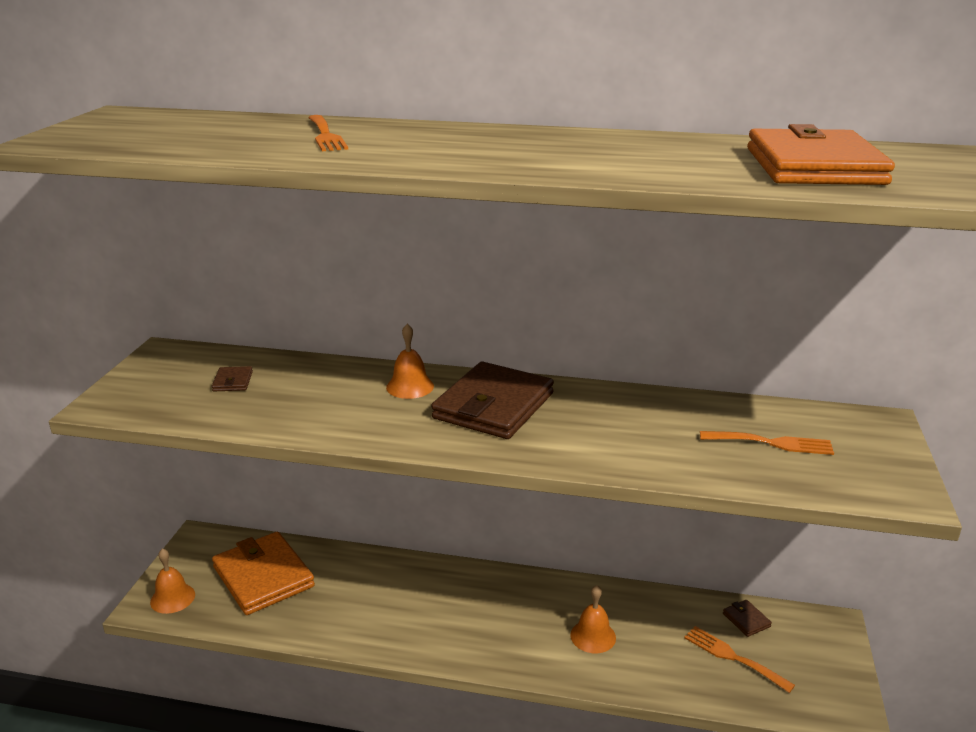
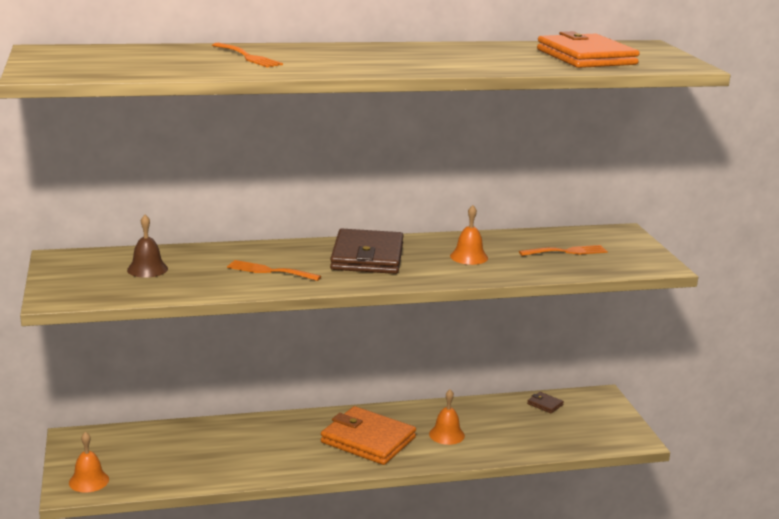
camera: 25 degrees left, 5 degrees down
brown wallet [212,366,253,391] -> brown bell [127,215,168,278]
orange wallet [212,531,315,615] -> orange wallet moved to [321,406,416,465]
orange bell [386,324,434,399] -> orange bell moved to [450,205,488,265]
orange fork [684,626,795,693] -> orange fork moved to [227,260,321,281]

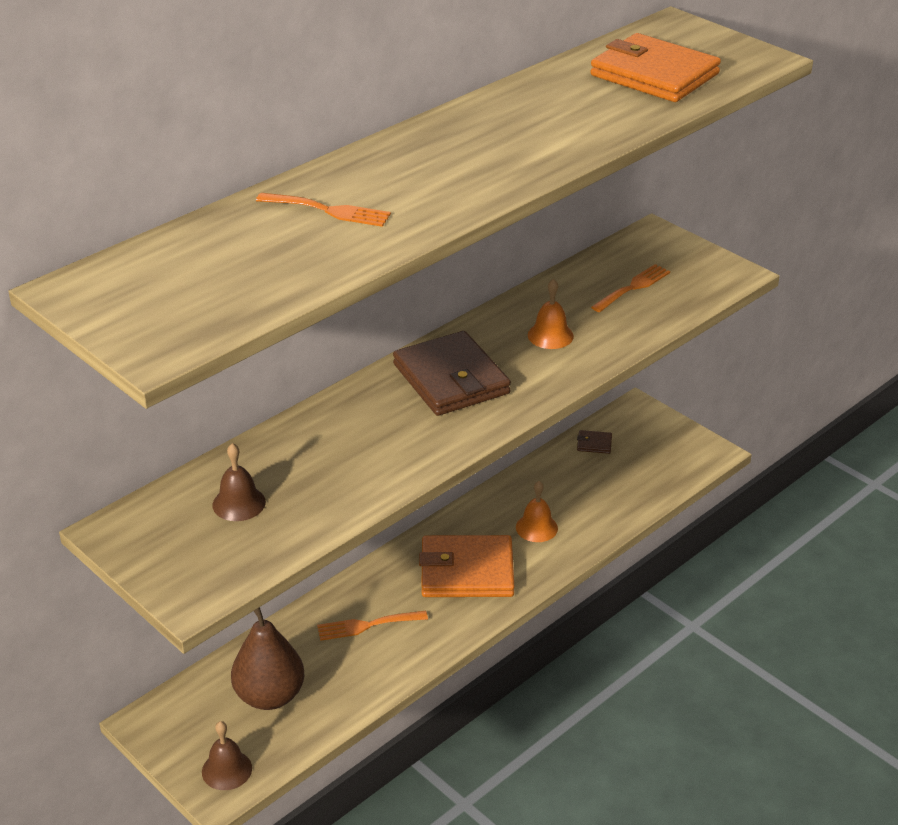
camera: 30 degrees left, 15 degrees up
orange bell [69,432,109,493] -> brown bell [202,721,252,790]
orange fork [227,260,321,281] -> orange fork moved to [317,611,428,641]
none -> brown pear [231,607,305,710]

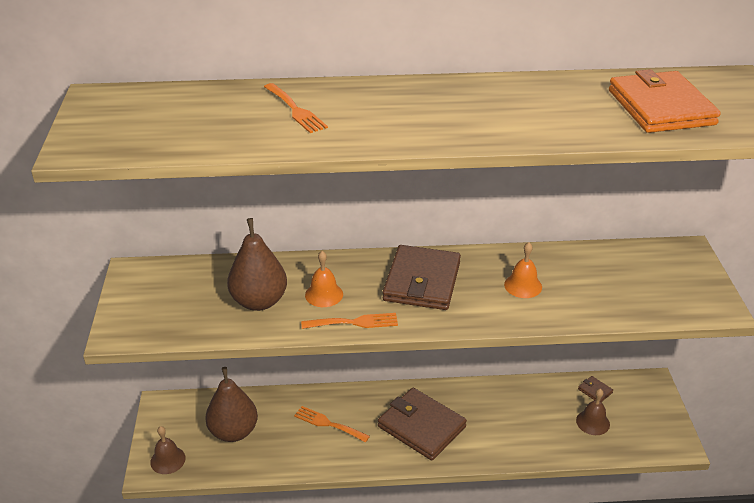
camera: 40 degrees right, 0 degrees up
brown bell [213,443,266,521] -> brown bell moved to [576,389,610,435]
orange wallet [419,535,515,597] -> brown wallet [378,388,467,461]
orange bell [516,481,558,542] -> orange bell moved to [305,251,343,307]
orange fork [591,264,670,312] -> orange fork moved to [301,313,398,329]
none -> brown pear [227,218,287,311]

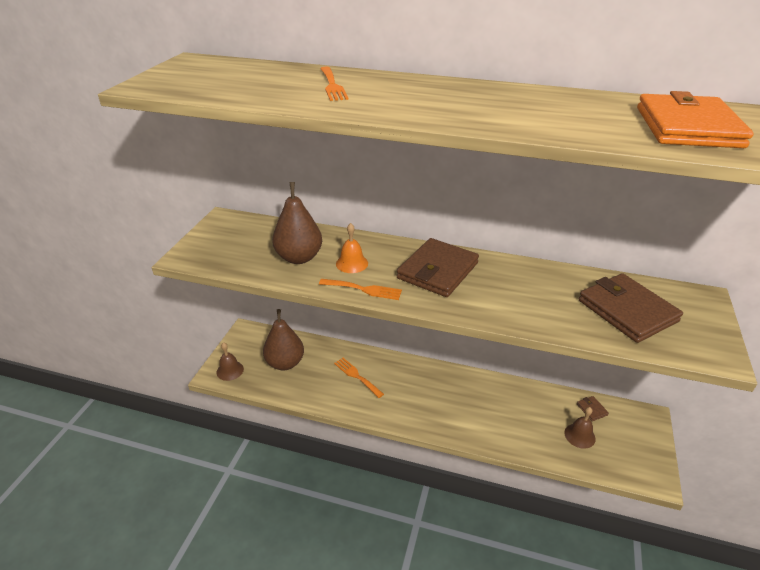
camera: 20 degrees right, 0 degrees up
brown wallet [378,388,467,461] -> brown wallet moved to [579,273,683,343]
orange bell [504,242,542,298] -> none

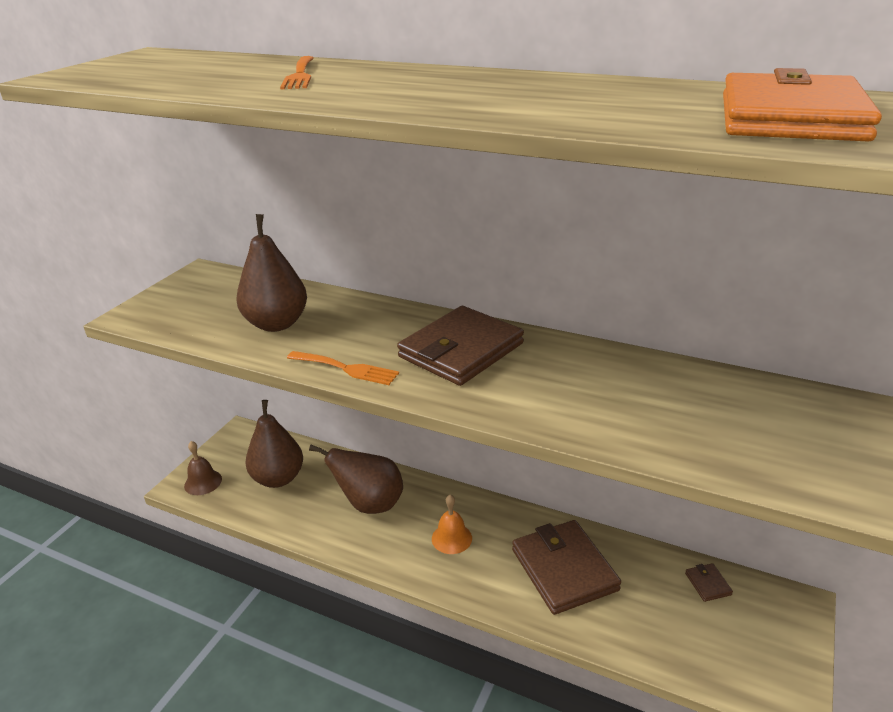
camera: 10 degrees right, 5 degrees down
orange fork [334,358,384,398] -> brown pear [309,445,403,514]
orange bell [336,223,368,273] -> orange bell moved to [432,495,472,554]
brown bell [564,407,596,449] -> none
brown wallet [579,273,683,343] -> brown wallet moved to [512,520,621,615]

